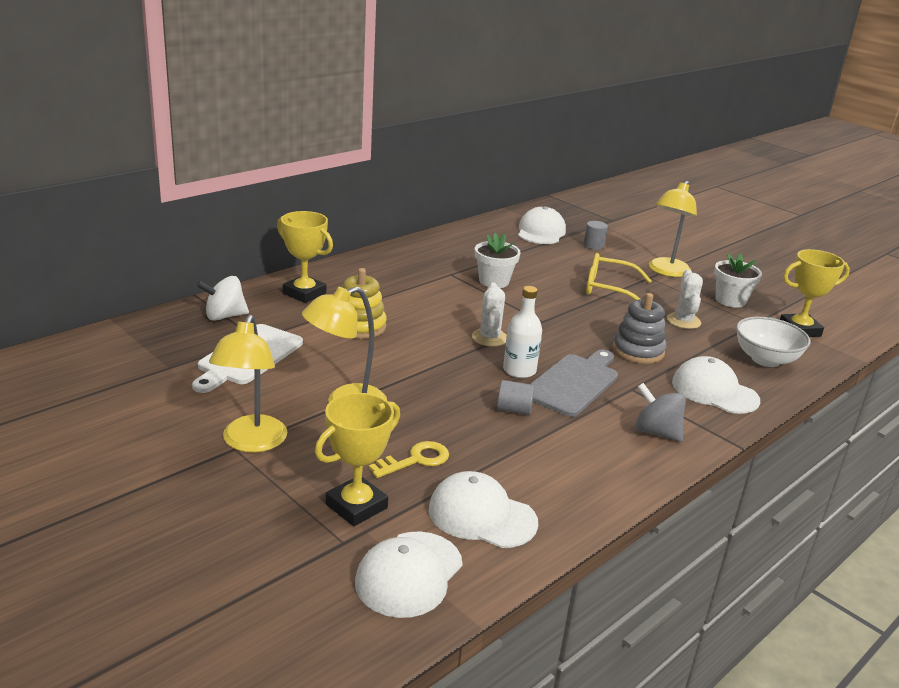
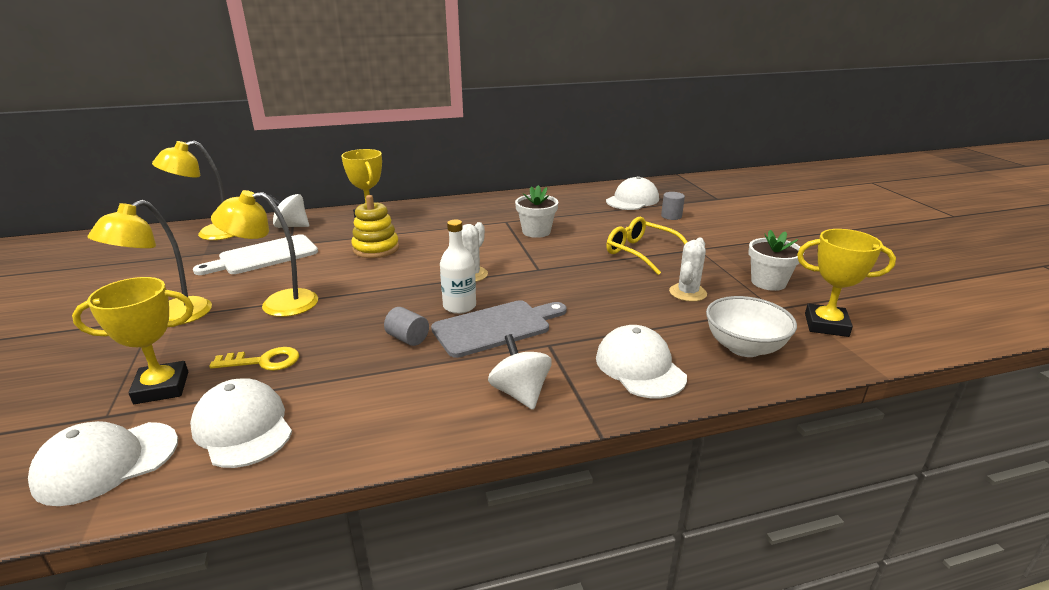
camera: 30 degrees right, 0 degrees up
grey stacking toy [612,293,666,364] -> none
grey spinning top [635,383,686,442] -> white spinning top [488,334,552,410]
yellow lamp [649,181,697,277] -> yellow lamp moved to [152,141,234,240]

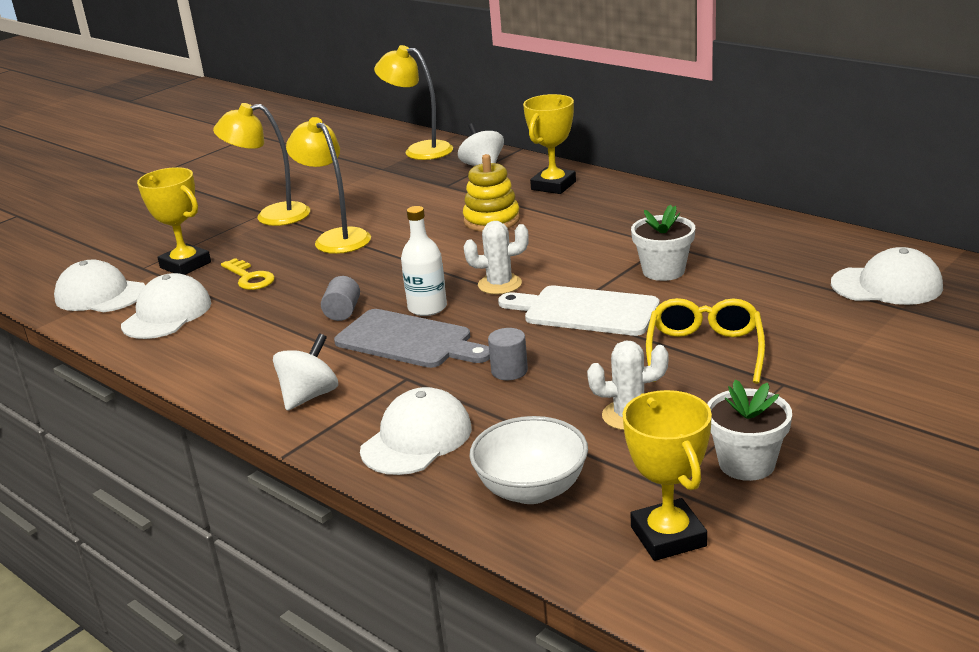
camera: 60 degrees right, 0 degrees up
white cutting board [193,234,318,275] -> white cutting board moved to [498,286,660,336]
grey cylinder [661,192,685,220] -> grey cylinder moved to [488,328,528,380]

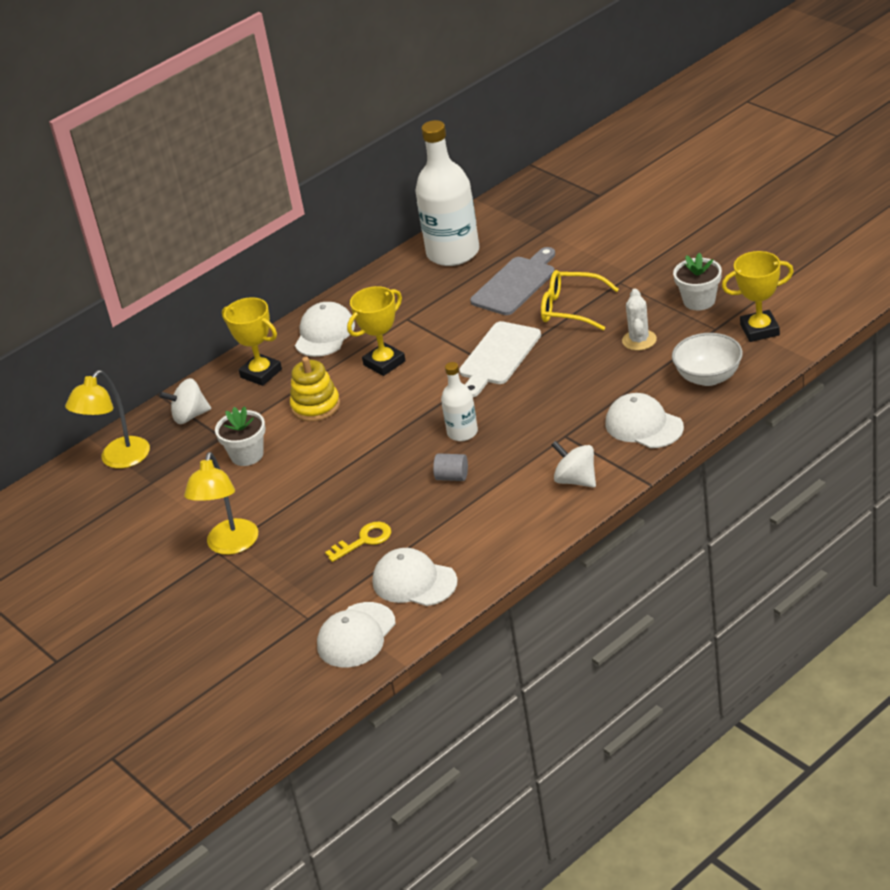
camera: 80 degrees left, 10 degrees up
yellow trophy [137,167,211,275] -> yellow trophy moved to [347,286,406,376]
yellow lamp [286,117,371,254] -> none
grey cutting board [334,309,490,368] -> grey cutting board moved to [470,247,555,315]
white cactus [464,221,529,294] -> none
grey cylinder [488,328,528,380] -> none
white flower pot [631,205,695,281] -> white flower pot moved to [215,406,266,466]
white cap [831,247,943,305] -> white cap moved to [295,302,355,357]
none -> white bottle [415,120,479,266]

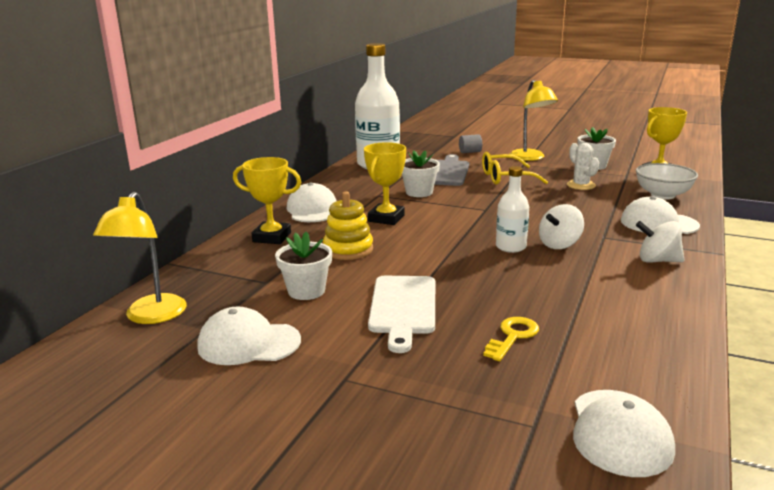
camera: 30 degrees left, 15 degrees down
white spinning top [159,378,211,424] -> white spinning top moved to [539,204,584,249]
yellow lamp [184,452,258,555] -> yellow lamp moved to [509,80,558,161]
white cap [372,548,458,606] -> white cap moved to [197,307,301,365]
grey cylinder [433,453,468,481] -> grey cylinder moved to [459,134,482,153]
white cutting board [459,321,541,397] -> white cutting board moved to [368,276,435,353]
none -> white flower pot [402,150,440,197]

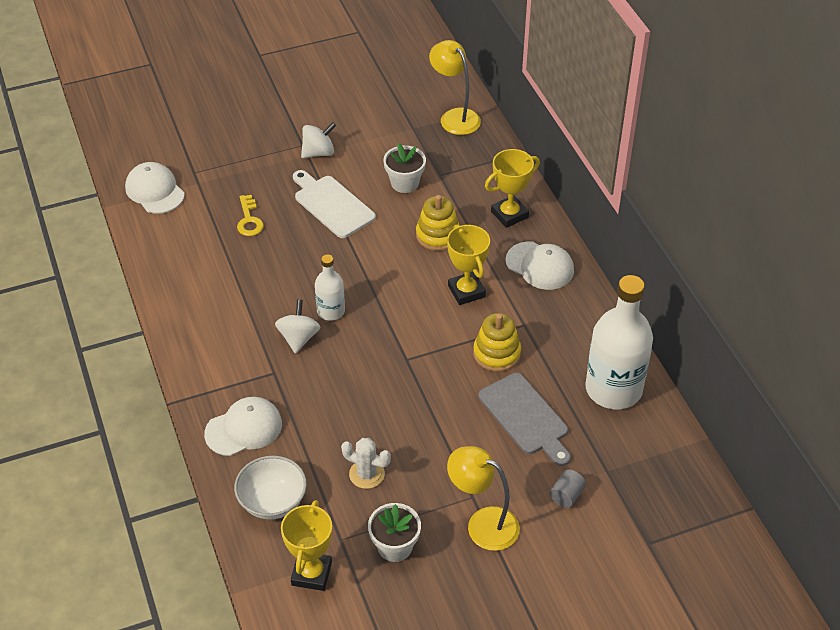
camera: 135 degrees right, 25 degrees up
white cap [197,307,301,365] -> none
white flower pot [402,150,440,197] -> yellow stacking toy [473,313,521,372]
yellow glasses [482,152,548,185] -> none
white spinning top [636,221,684,263] -> white spinning top moved to [301,122,336,158]

